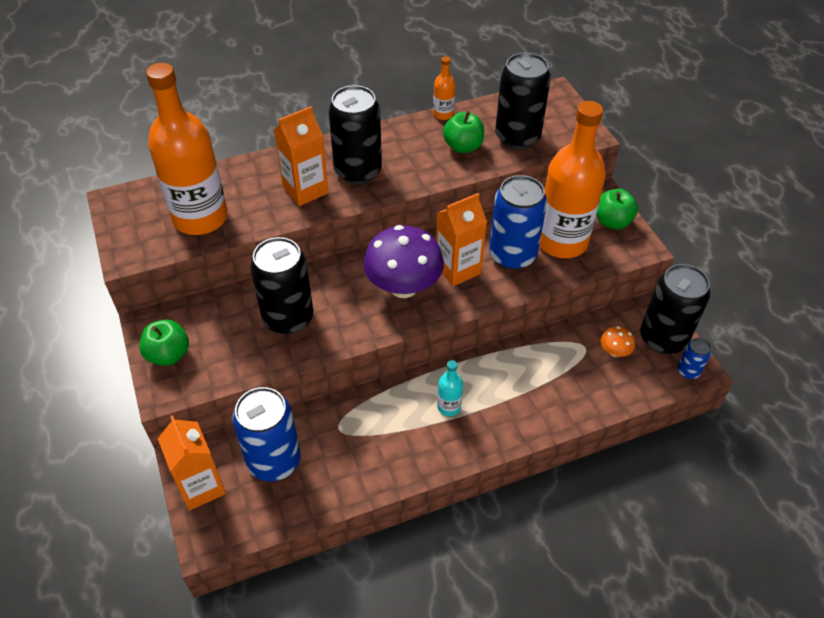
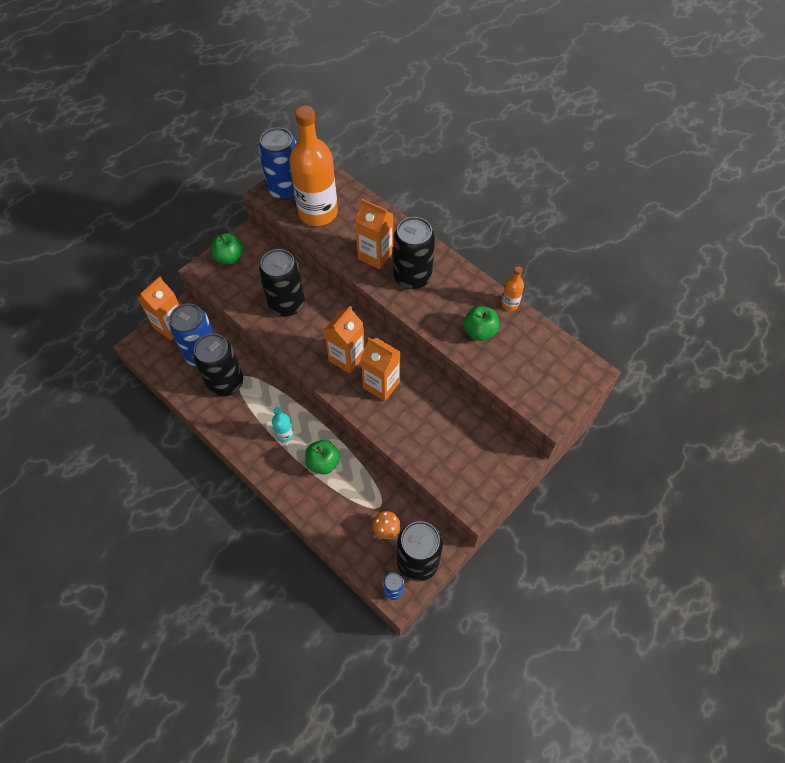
camera: 65 degrees right, 10 degrees up
purple mushroom [363,225,444,298] -> orange carton [324,306,365,373]
blue can [489,175,547,270] -> blue can moved to [258,128,296,200]
black can [495,53,551,149] -> black can moved to [193,333,243,397]
orange bottle [539,101,606,258] -> none
green apple [597,189,638,229] -> green apple moved to [305,440,340,475]

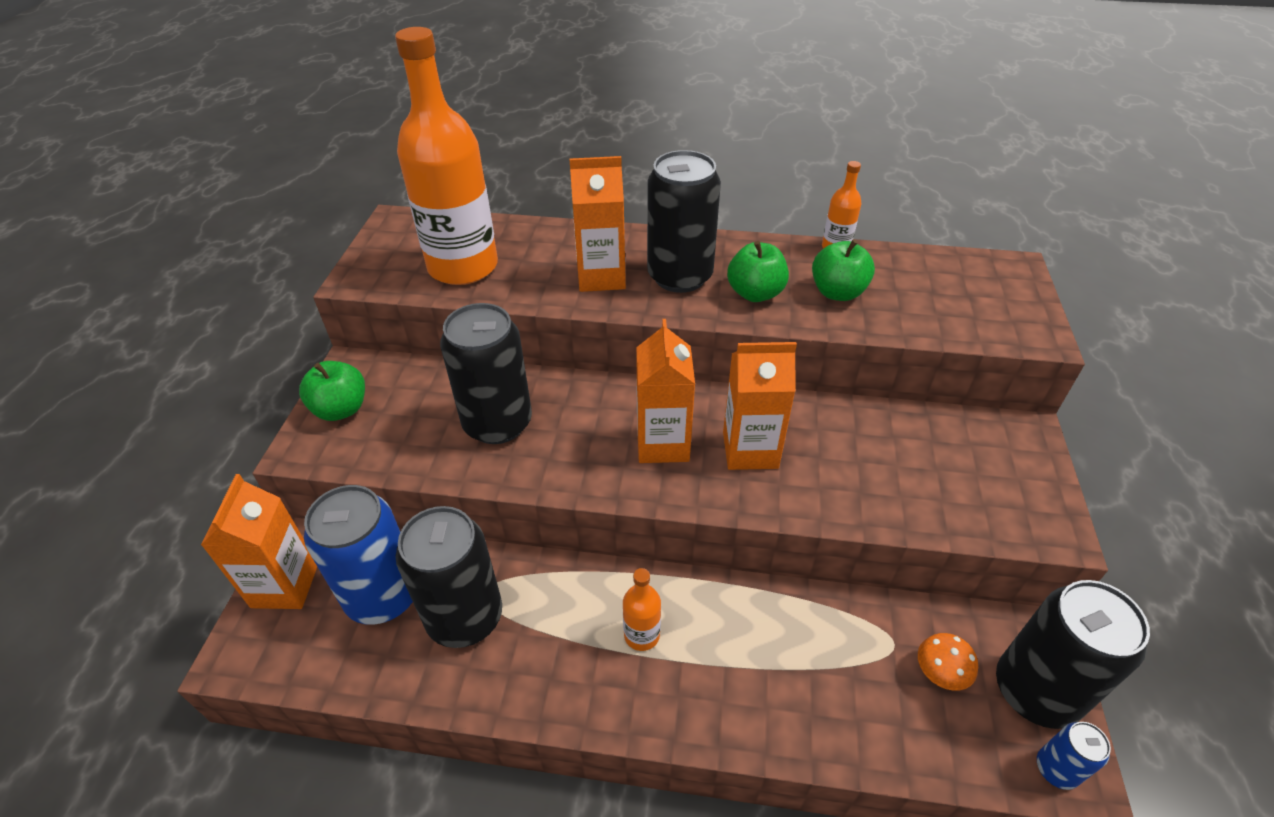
camera: 35 degrees left, 15 degrees down
blue can [258,128,296,200] -> none
turquoise bottle [272,407,294,442] -> orange bottle [623,568,661,651]
green apple [305,440,340,475] -> green apple moved to [727,241,789,302]

